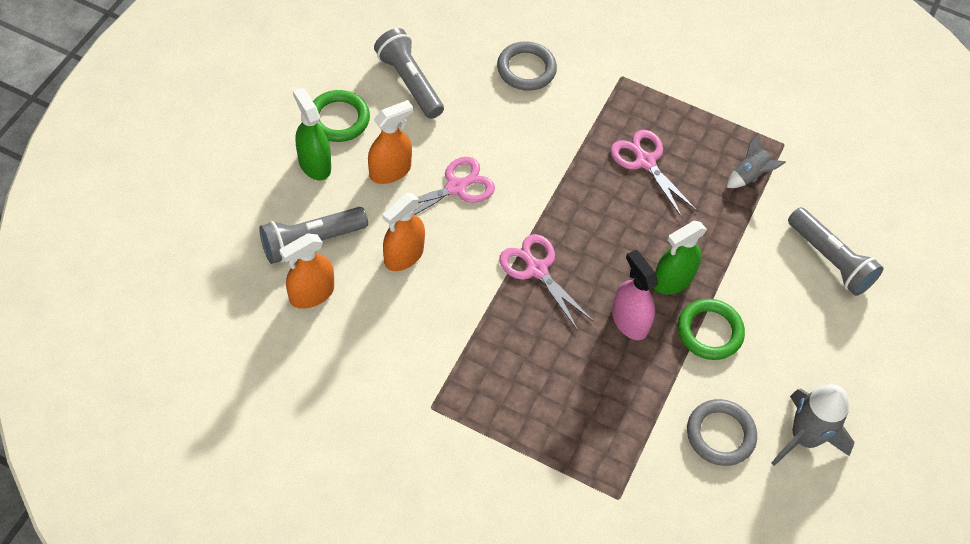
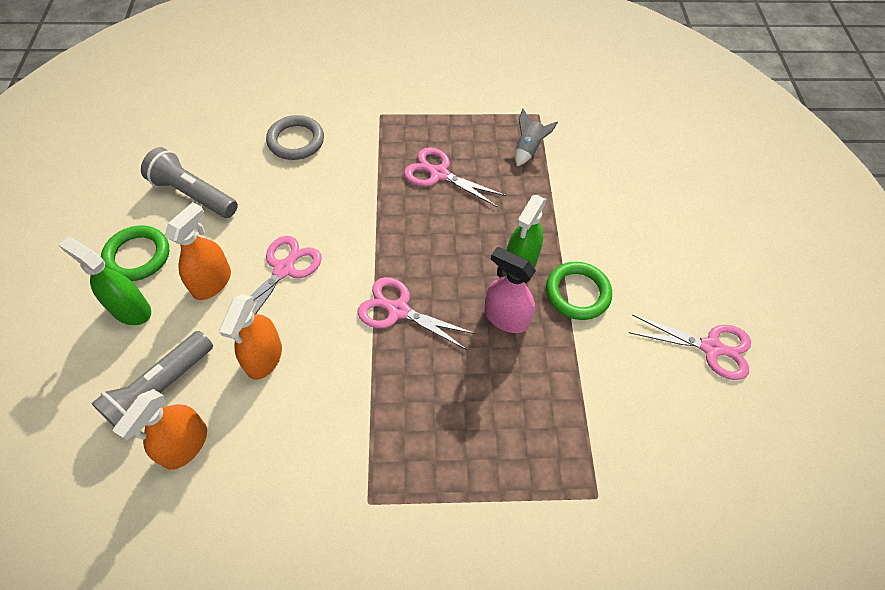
camera: 25 degrees left, 0 degrees up
grey ring [687,399,757,466] -> none
grey rocket [772,385,855,466] -> pink scissors [629,314,751,380]
grey flashlight [788,207,883,296] -> none

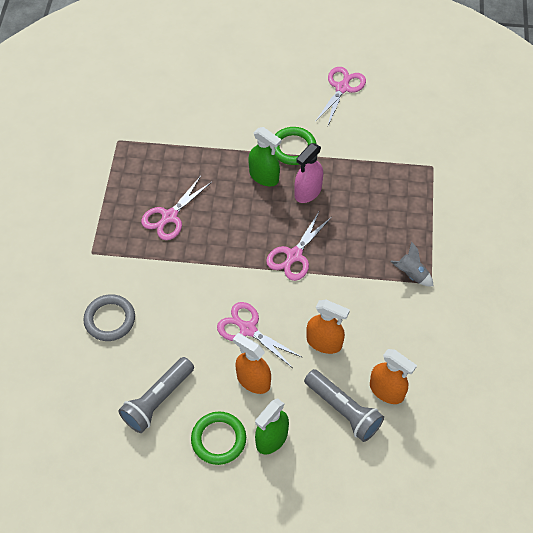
camera: 80 degrees left, 0 degrees up
grey rocket [515,109,558,166] -> grey rocket moved to [390,241,433,286]

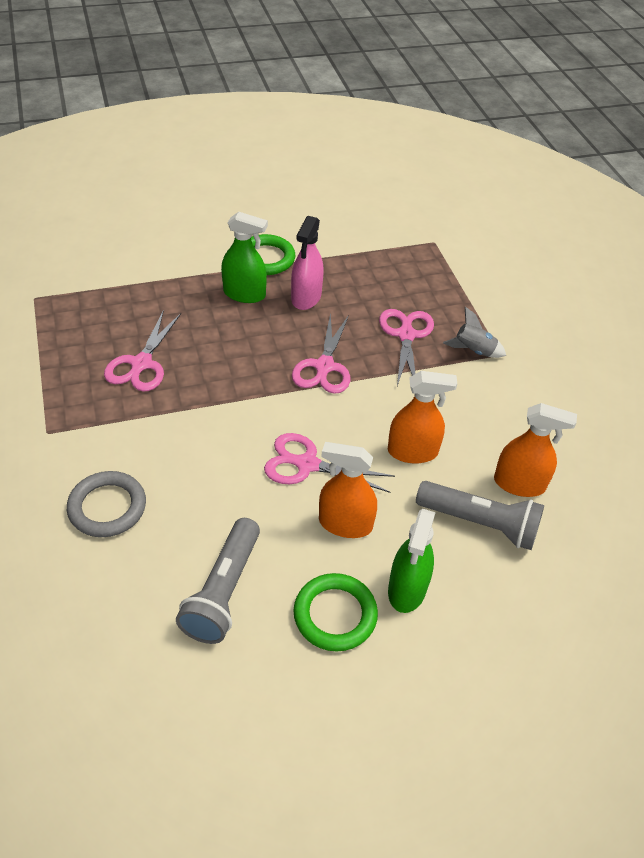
camera: 25 degrees left, 10 degrees down
pink scissors [315,67,366,125] -> pink scissors moved to [379,309,434,386]

